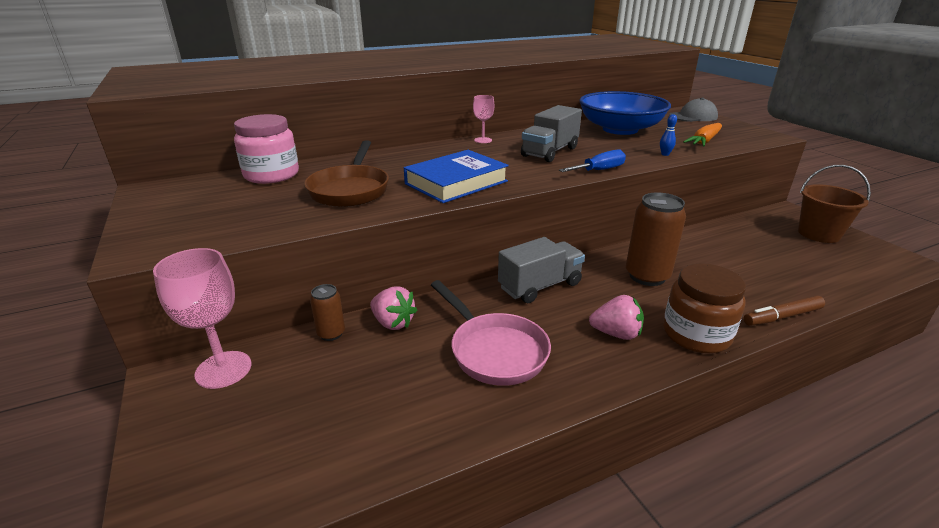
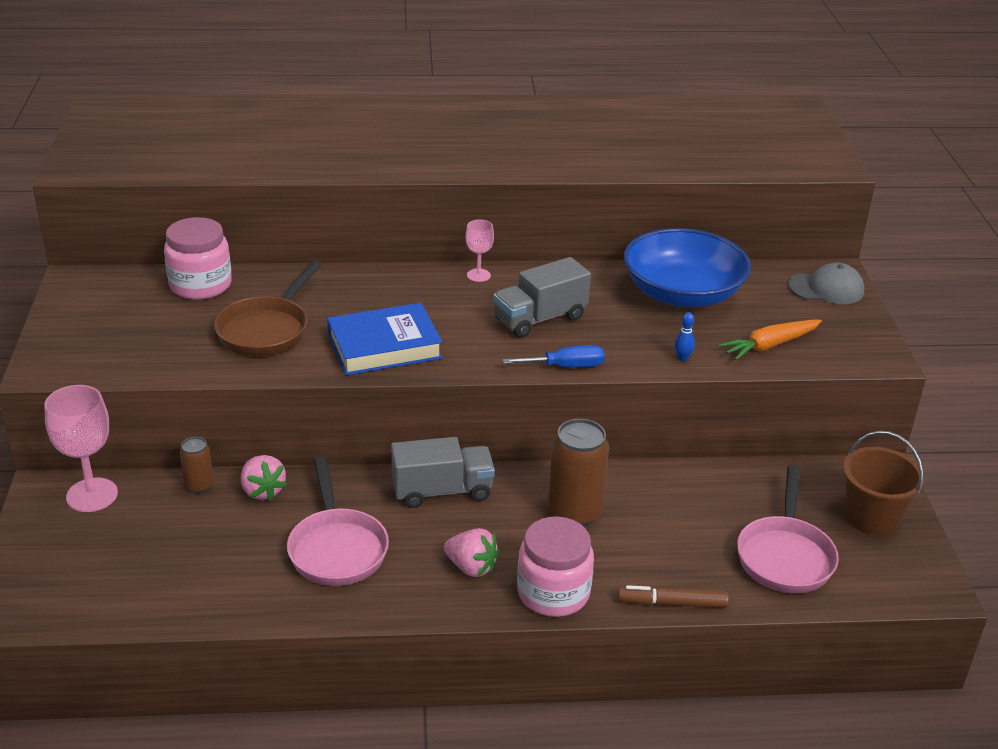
camera: 20 degrees right, 5 degrees up
brown jar [663,263,746,354] -> pink jar [517,516,594,617]
none -> pink pan [737,465,839,593]

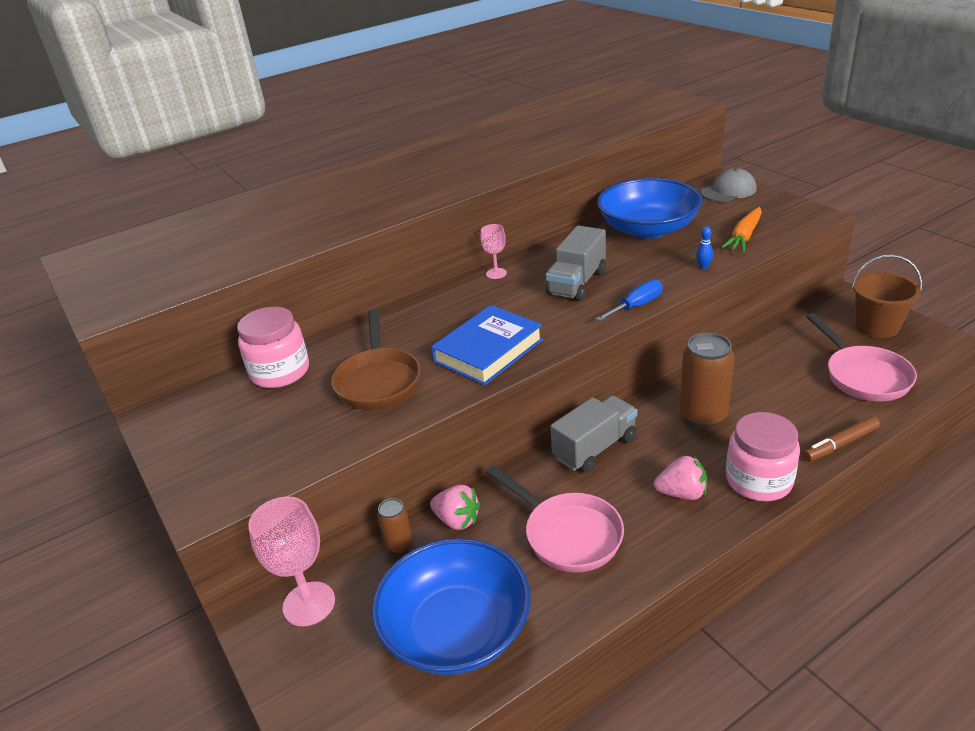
camera: 25 degrees left, 0 degrees up
none -> blue bowl [372,538,531,675]

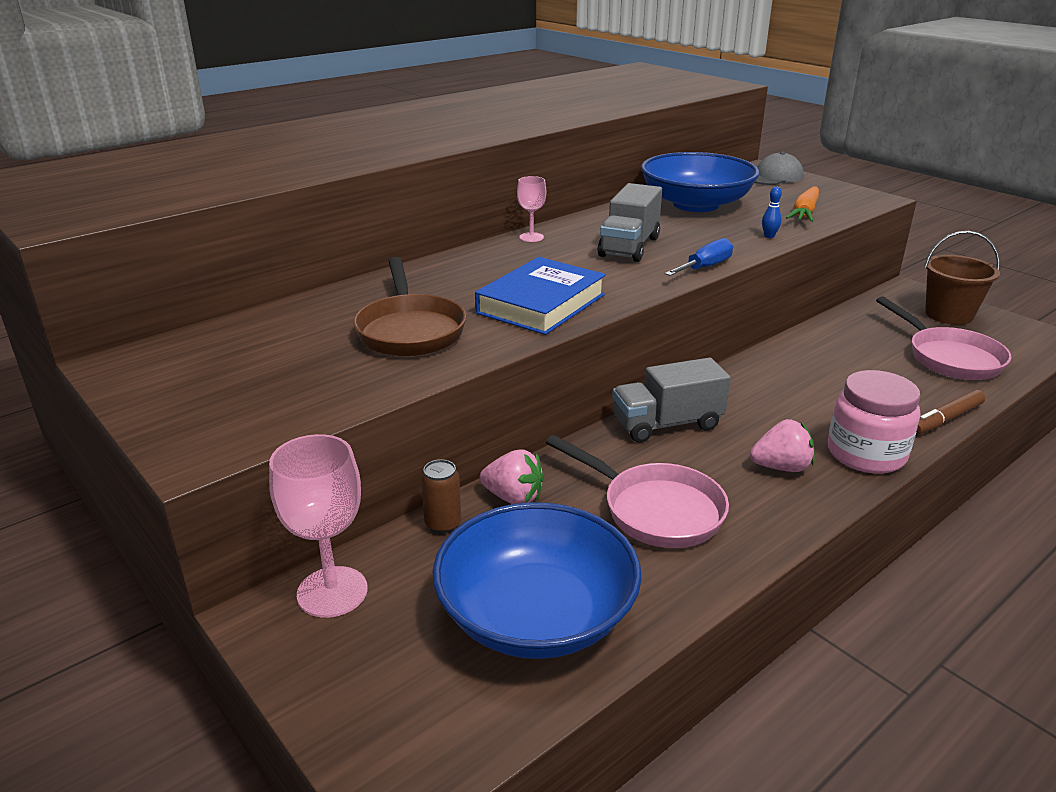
camera: 10 degrees left, 5 degrees down
pink jar [237,307,309,388] -> none
grey truck [550,395,637,473] -> grey truck turned 150 degrees counterclockwise [612,357,731,442]
brown can [679,333,735,428] -> none

